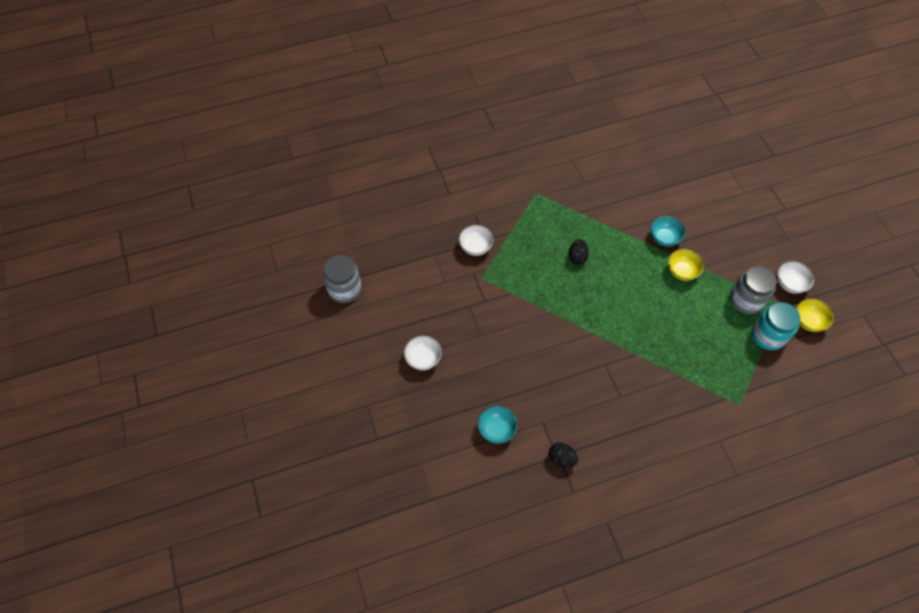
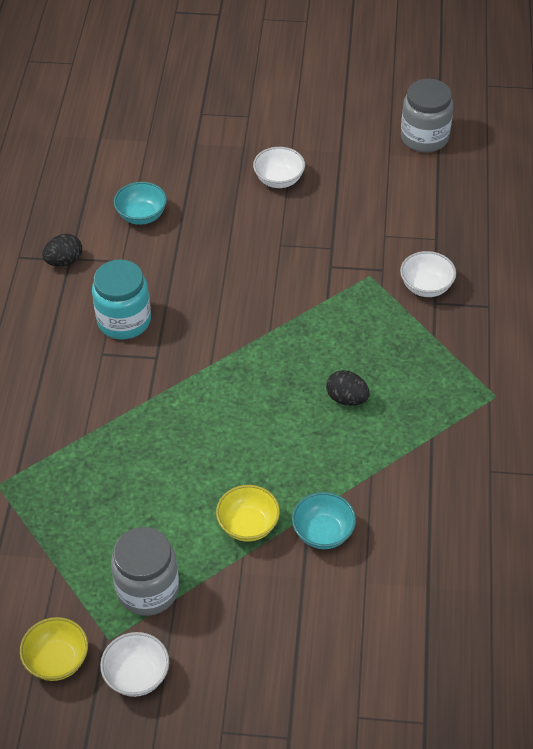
camera: 115 degrees right, 10 degrees down
turquoise jar [751,302,801,350] -> turquoise jar moved to [92,260,151,339]

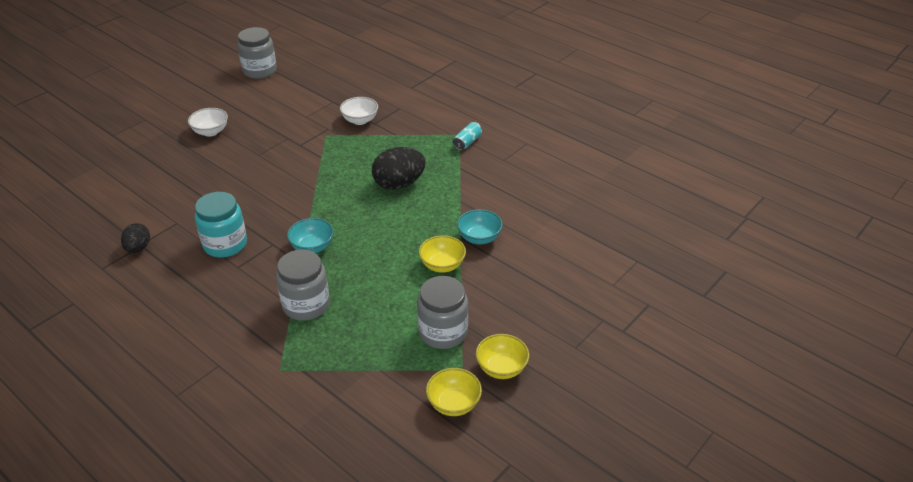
camera: 55 degrees left, 10 degrees down
white bowl [100,632,169,697] -> yellow bowl [476,334,529,379]
turquoise bowl [114,182,167,225] -> turquoise bowl moved to [287,218,334,253]
black egg [326,370,369,406] -> black egg [372,147,426,190], size x1.70
none -> grey jar [276,250,330,321]
none -> turquoise can [453,122,482,150]

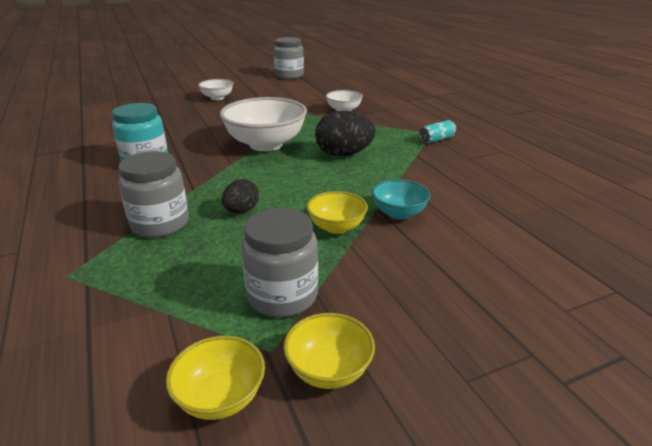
camera: 25 degrees right, 10 degrees down
black egg [121,223,150,253] -> black egg moved to [222,179,259,213]
turquoise bowl [287,218,334,253] -> none
none -> white bowl [220,97,307,151]

